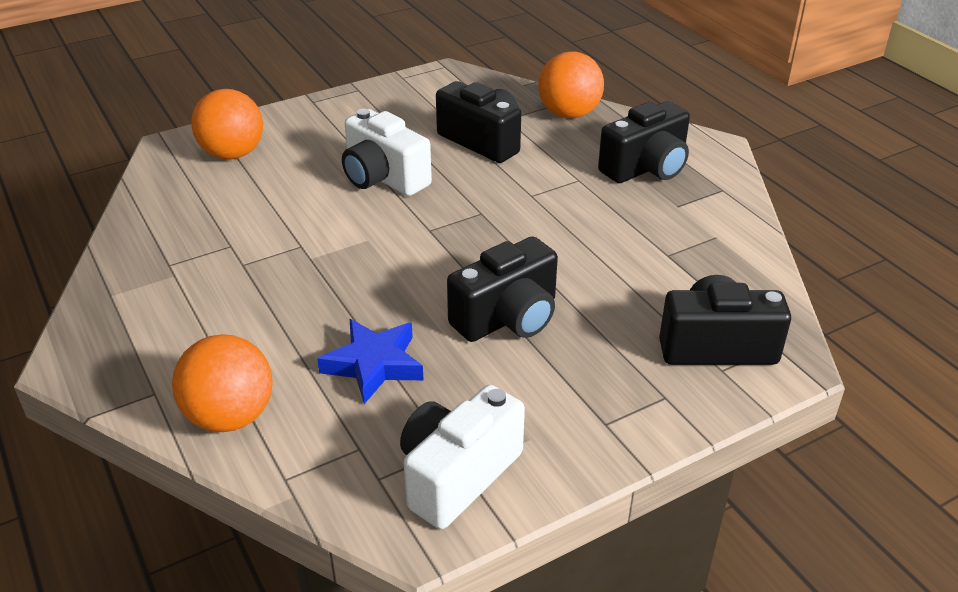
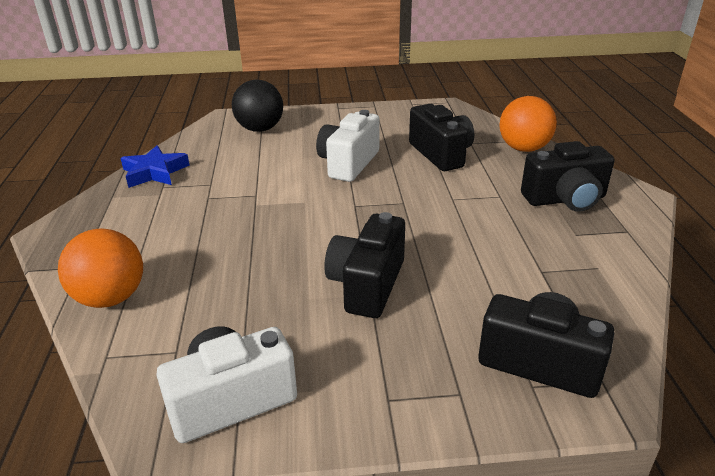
camera: 25 degrees right, 5 degrees down
orange ball [192,89,263,160] -> black ball [232,80,283,132]
blue star [317,319,424,404] -> blue star moved to [120,145,190,188]
white camera [342,109,432,196] -> white camera turned 45 degrees clockwise [316,110,380,182]
black camera [447,237,558,342] -> black camera turned 120 degrees clockwise [324,212,405,318]

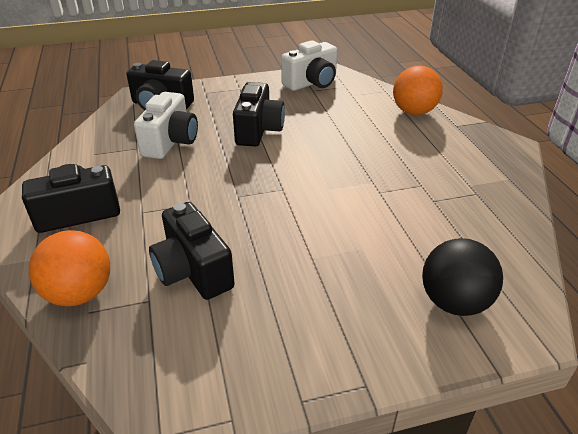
camera: 170 degrees right, 5 degrees up
blue star [120,145,190,188] -> none
white camera [316,110,380,182] -> white camera moved to [134,92,198,159]

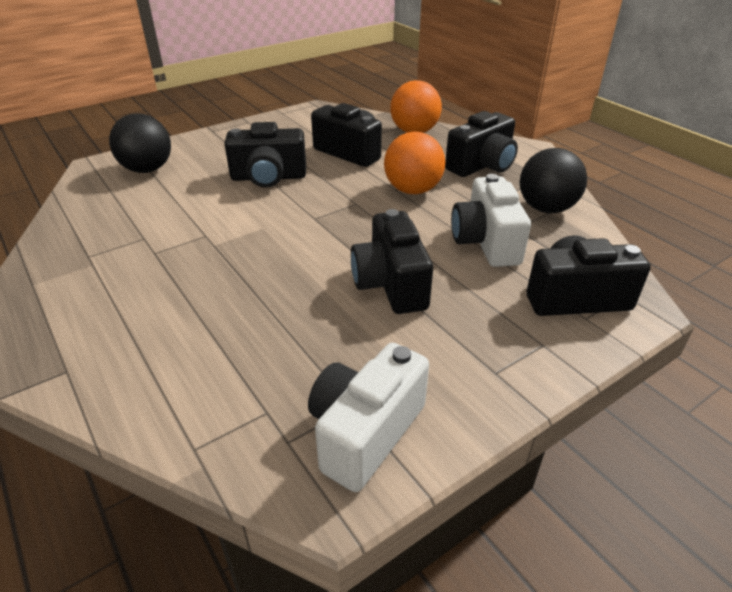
camera: 160 degrees right, 0 degrees up
orange ball [393,66,443,115] -> orange ball moved to [384,132,445,194]
none -> black camera [224,122,306,188]
none -> black ball [520,148,587,213]

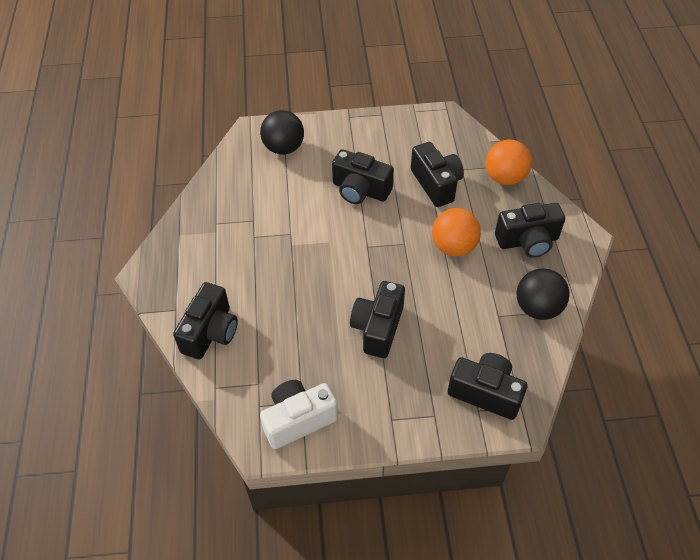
camera: 30 degrees right, 15 degrees up
white camera [451,174,531,267] -> none
none -> black camera [173,282,238,359]

